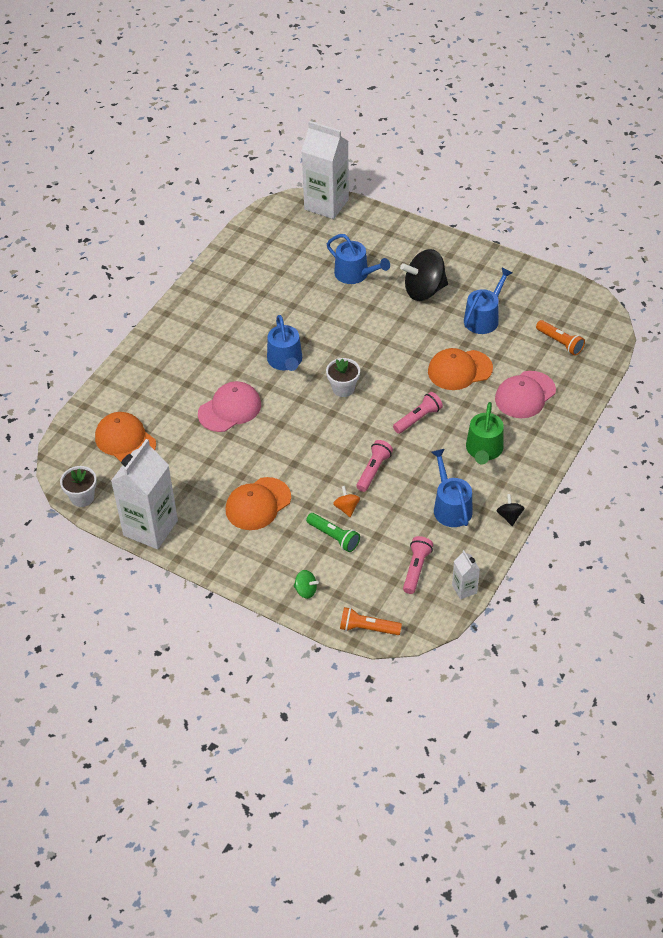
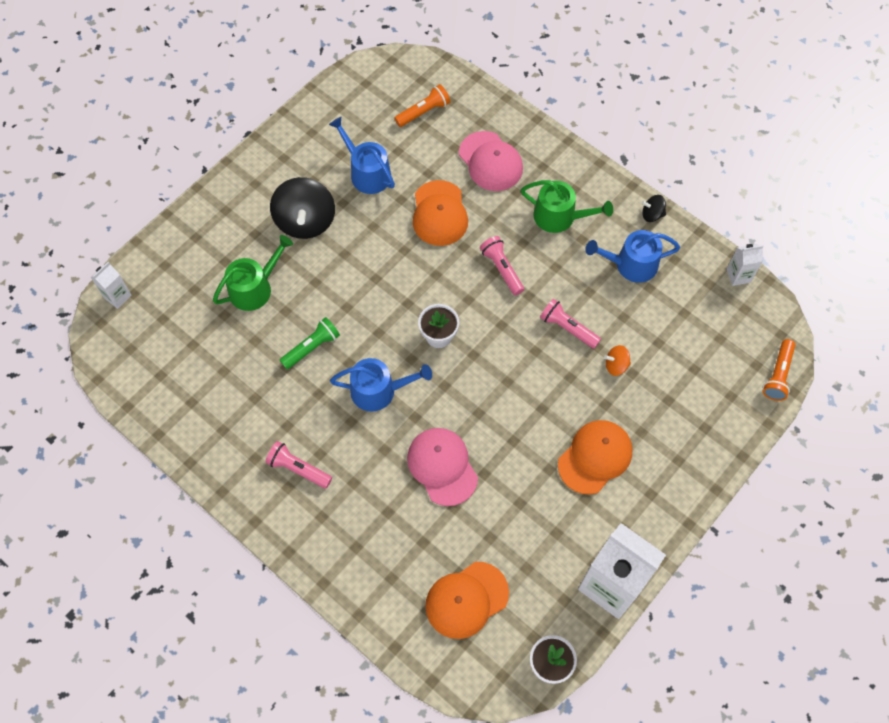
camera: 80 degrees left, 15 degrees up
orange cap [226,477,291,530] -> orange cap turned 105 degrees counterclockwise [558,420,632,495]
green spinning top [294,570,319,599] -> none
white carton [302,121,349,219] -> white carton [91,262,132,309], size x0.45
green flashlight [306,513,360,552] -> green flashlight moved to [280,317,340,369]
blue watering can [327,234,390,284] -> green watering can [213,235,293,311]
pink flashlight [403,536,433,594] -> pink flashlight moved to [265,441,332,488]

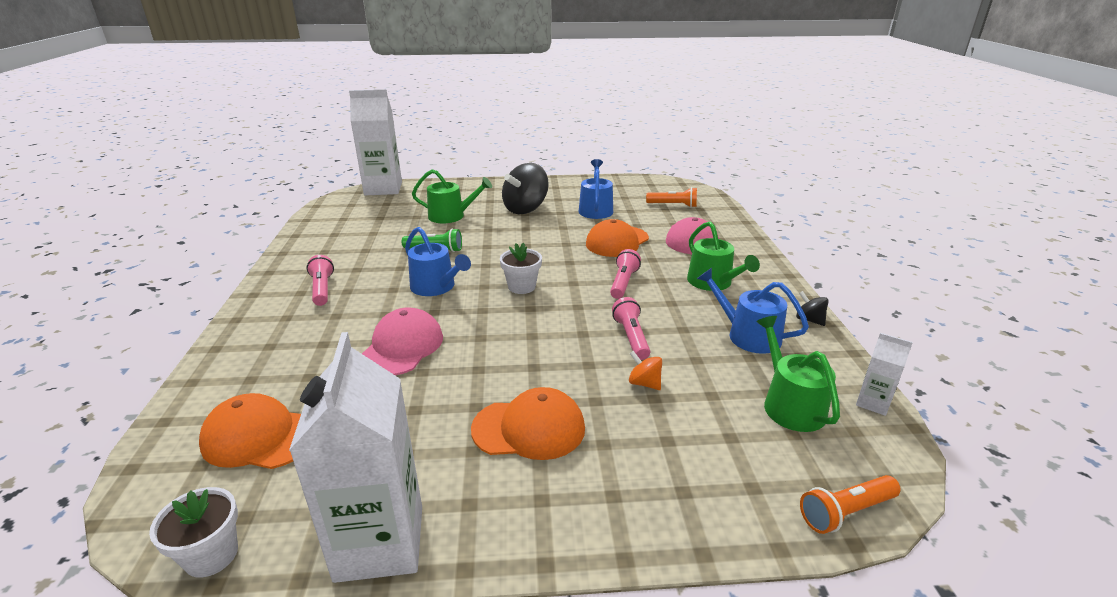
camera: 45 degrees right, 35 degrees down
white carton [91,262,132,309] -> white carton [349,89,402,195], size x2.21
none -> green watering can [756,316,840,432]

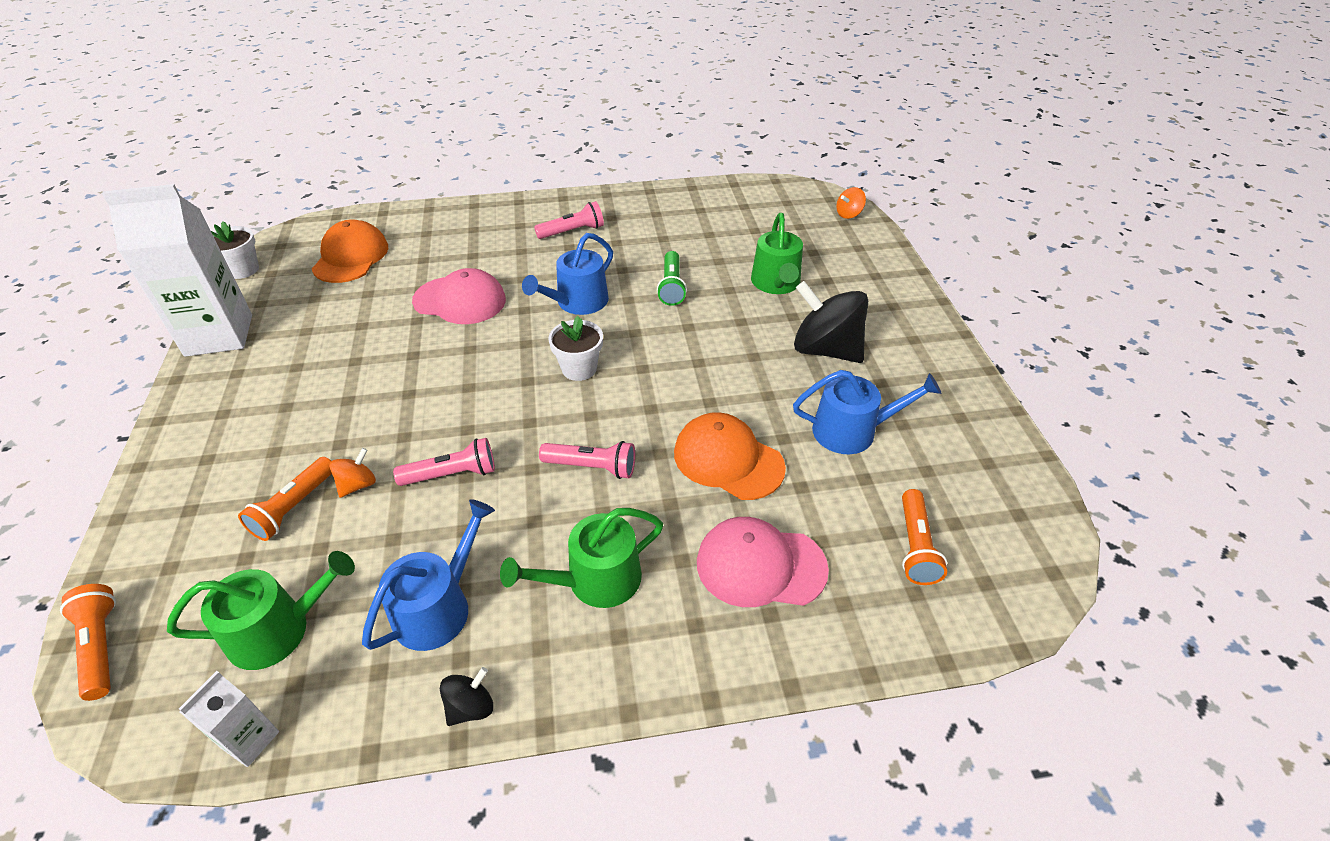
camera: 85 degrees right, 15 degrees up
white carton [349,89,402,195] -> orange spinning top [836,187,866,219]
orange cap [471,387,585,460] -> none
none -> orange flashlight [238,457,332,541]

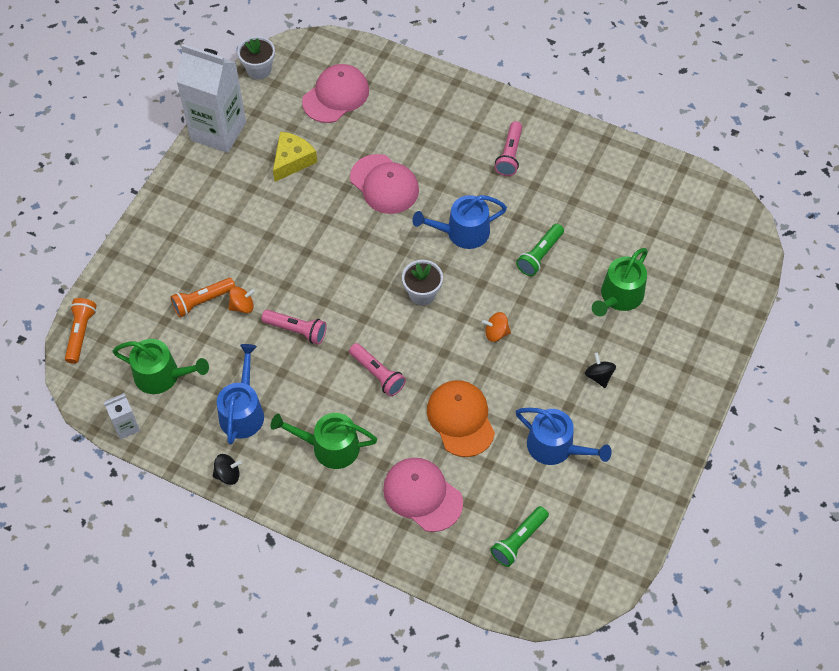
camera: 35 degrees right, 15 degrees up
orange cap [312,219,388,283] -> pink cap [302,64,369,123]
blue watering can [362,499,495,651] -> blue watering can turned 60 degrees counterclockwise [217,344,264,444]
pink flashlight [534,201,604,239] -> pink flashlight turned 90 degrees clockwise [495,121,522,176]
black spinning top [794,281,868,363] -> black spinning top [585,353,616,388], size x0.46
orange spinning top [836,187,866,219] -> orange spinning top moved to [482,312,511,342]
orange flashlight [902,489,947,585] -> green flashlight [490,506,549,567]
none -> yellow cheese [273,132,317,182]

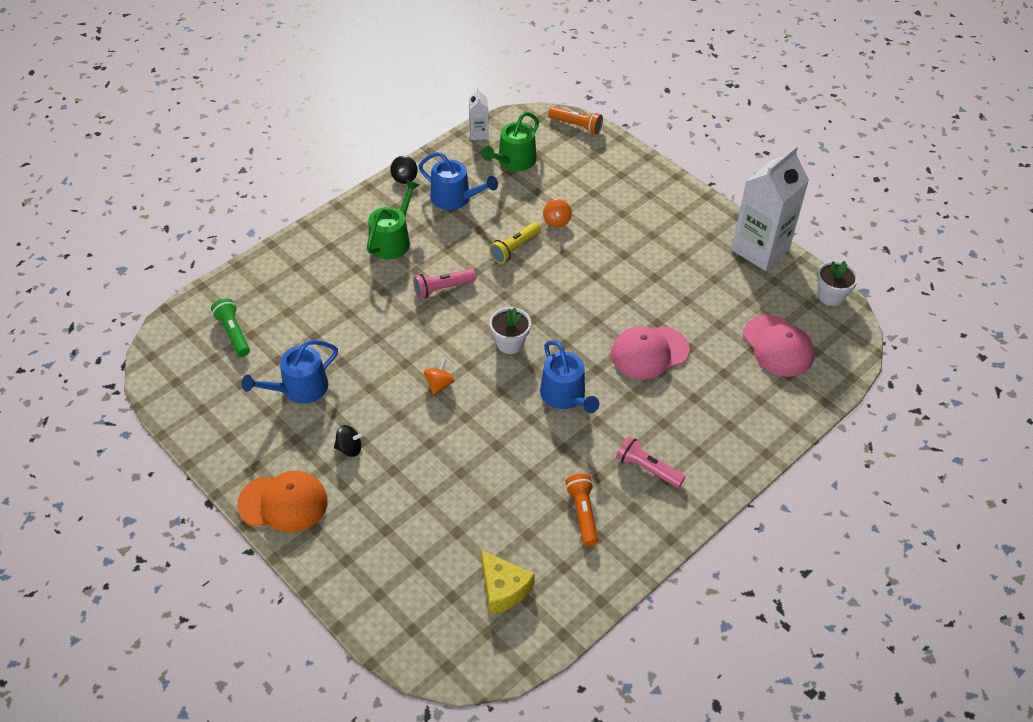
camera: 110 degrees right, 10 degrees down
orange flashlight [170,278,235,318] -> orange flashlight moved to [565,474,598,546]
pink flashlight [261,310,327,345] -> yellow flashlight [489,222,541,264]
yellow cheese [273,132,317,182] -> yellow cheese moved to [481,550,535,615]
pink cap [383,458,463,532] -> none
blue watering can [413,195,507,249] -> blue watering can turned 150 degrees clockwise [540,340,599,413]
orange cap [427,380,495,457] -> orange cap moved to [237,471,328,532]
green flashlight [516,224,564,276] -> none
green watering can [592,248,648,316] -> none

